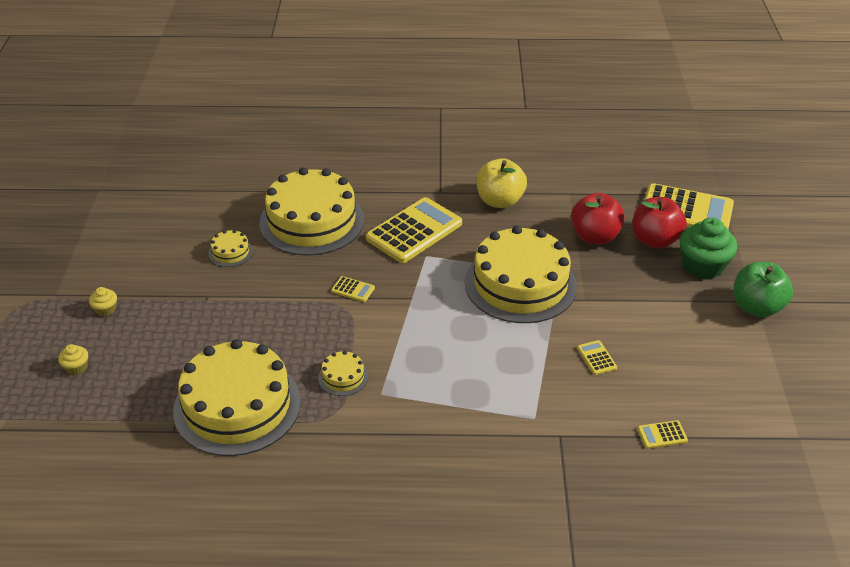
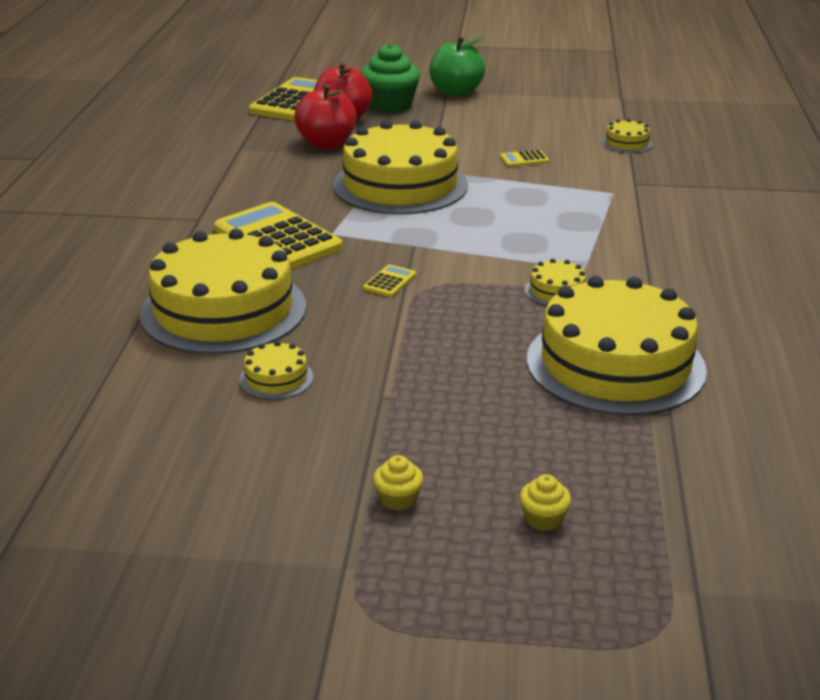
camera: 85 degrees left, 10 degrees down
yellow apple [476,158,527,208] -> none
yellow calculator [638,420,688,449] -> yellow cake [601,119,653,153]

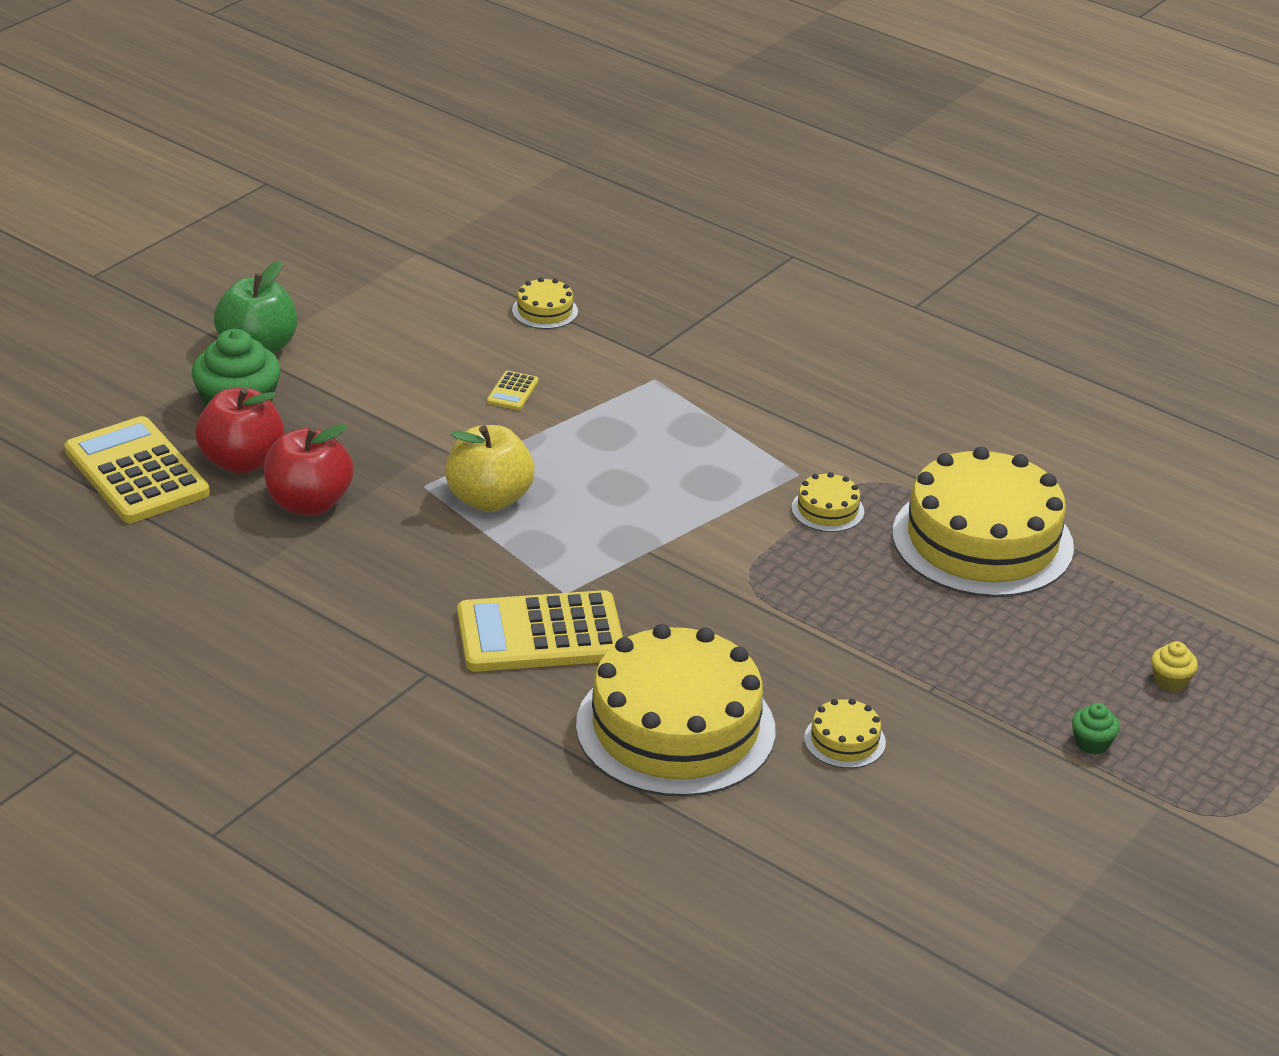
camera: 60 degrees left, 5 degrees up
yellow cake [333,120,468,214] -> yellow apple [445,425,535,512]
yellow calculator [363,264,416,297] -> none
yellow cupcake [373,455,423,511] -> green cupcake [1072,703,1120,755]

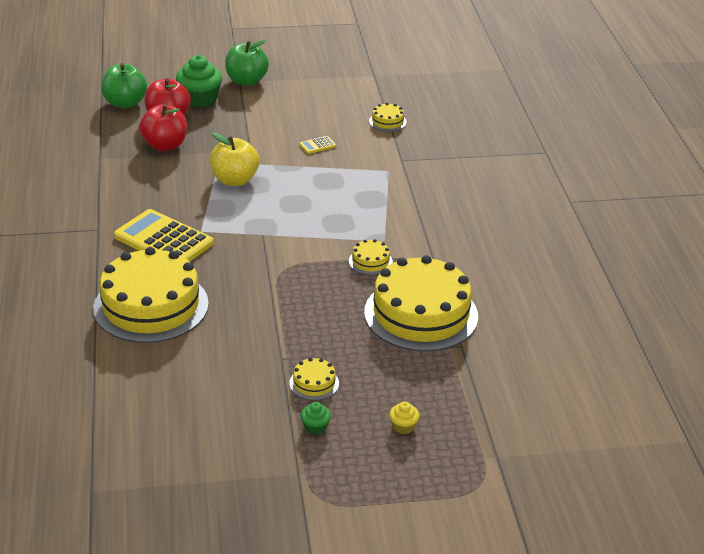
camera: 45 degrees right, 0 degrees up
yellow calculator [64,416,209,523] -> green apple [101,63,147,108]
yellow cake [804,698,886,768] -> yellow cake moved to [289,358,339,400]

